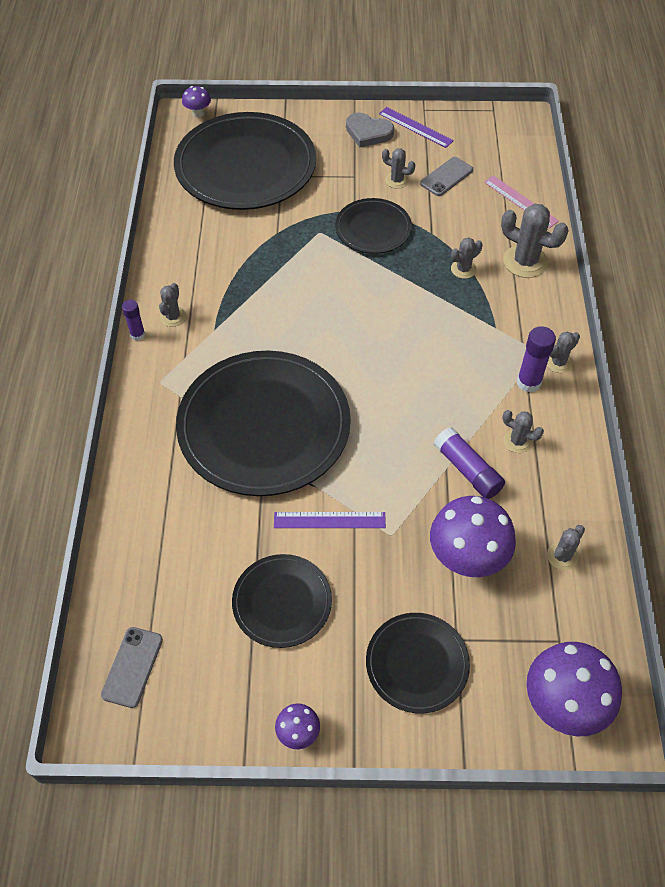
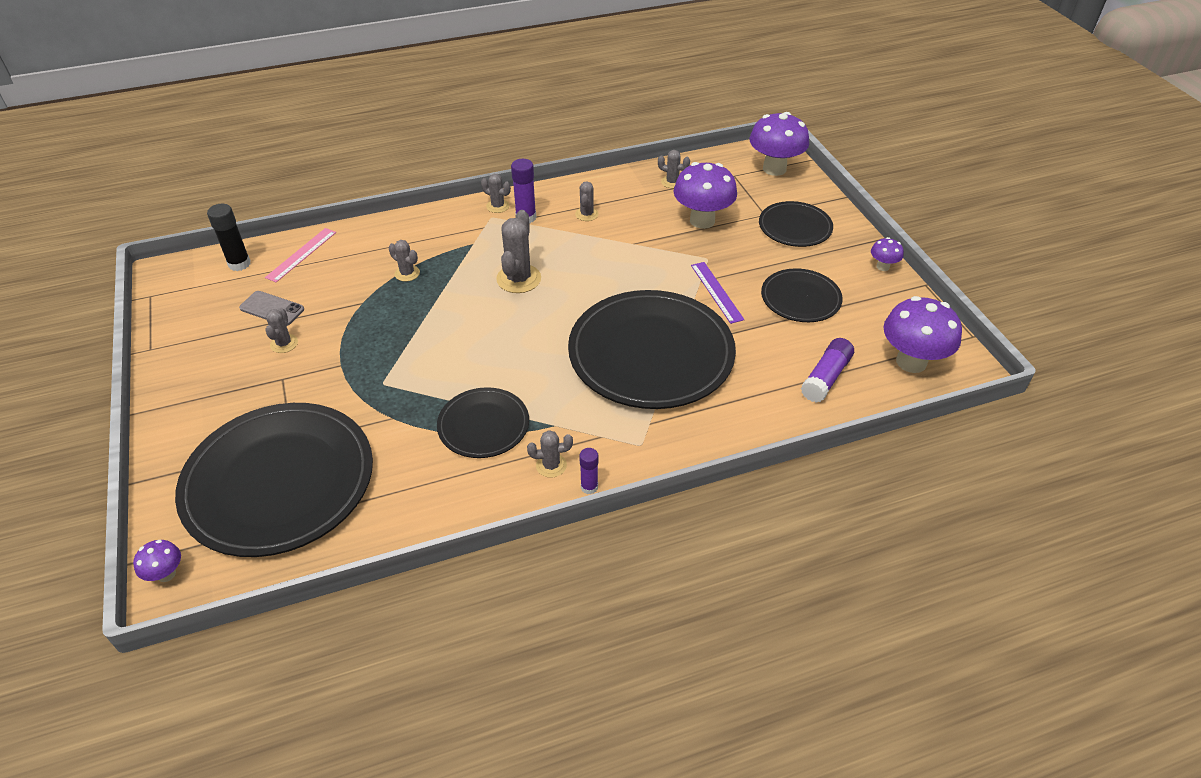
camera: 110 degrees left, 10 degrees down
grey phone [101,627,163,708] -> purple mushroom [883,296,962,373]
black plate [335,198,412,254] -> black plate moved to [437,387,529,458]
grey heart [346,112,394,147] -> none
purple ruler [379,107,454,148] -> none
purple glue stick [434,427,505,499] -> purple glue stick moved to [801,338,854,403]
grey cactus [501,204,568,278] -> grey cactus moved to [496,210,541,293]
none -> black glue stick [207,204,251,271]

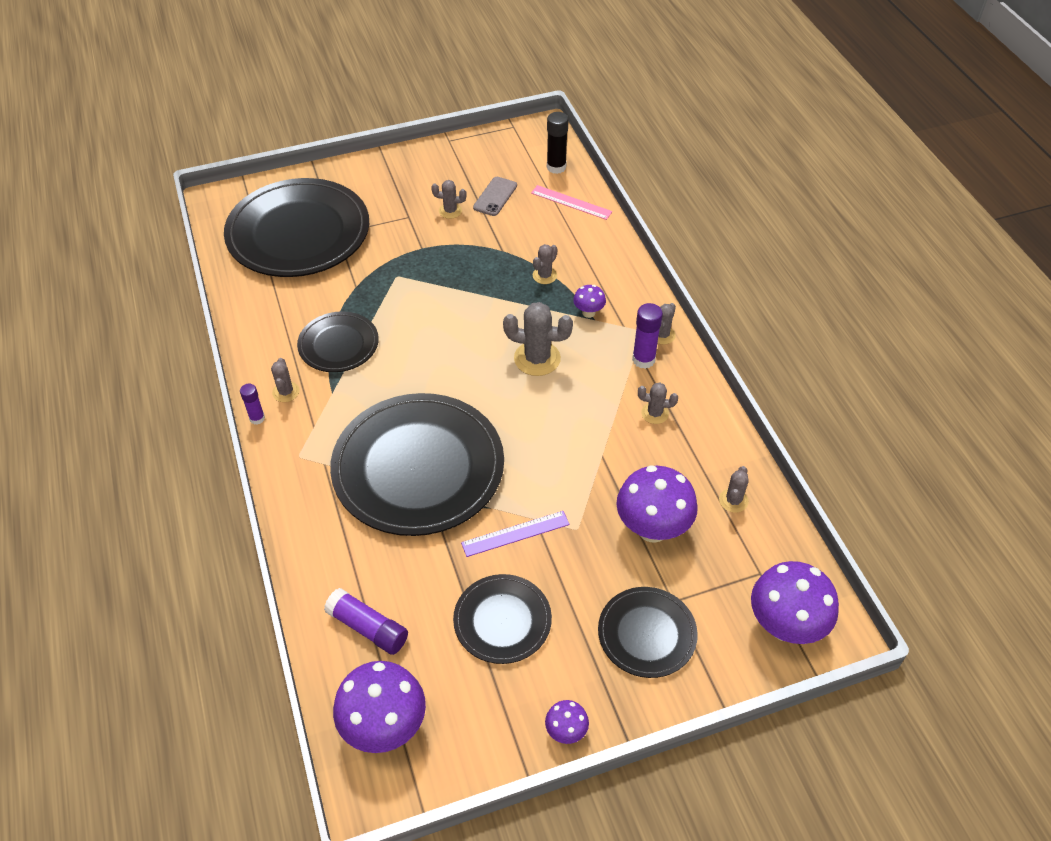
camera: 90 degrees right, 5 degrees up
purple mushroom [133,540,181,582] -> purple mushroom moved to [573,285,606,318]

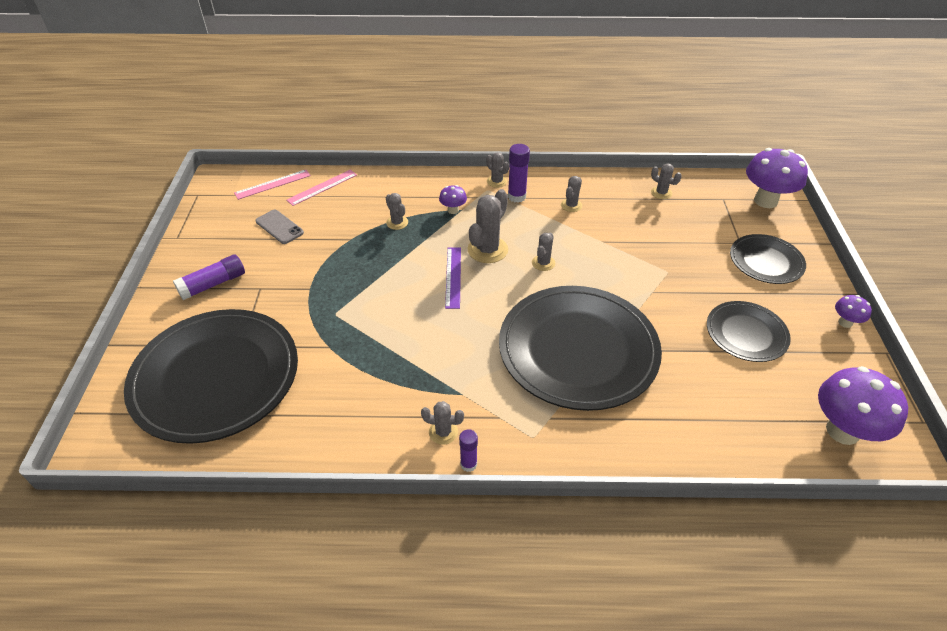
camera: 70 degrees left, 5 degrees down
black plate [297,311,379,372] -> none
purple glue stick [324,588,408,655] -> purple glue stick moved to [173,254,245,300]
grey cactus [431,180,466,219] -> grey cactus moved to [532,233,555,271]
purple ruler [461,511,570,557] -> purple ruler moved to [445,248,461,309]
black glue stick [547,112,569,174] -> pink ruler [234,170,311,200]
purple mushroom [616,465,698,543] -> none

